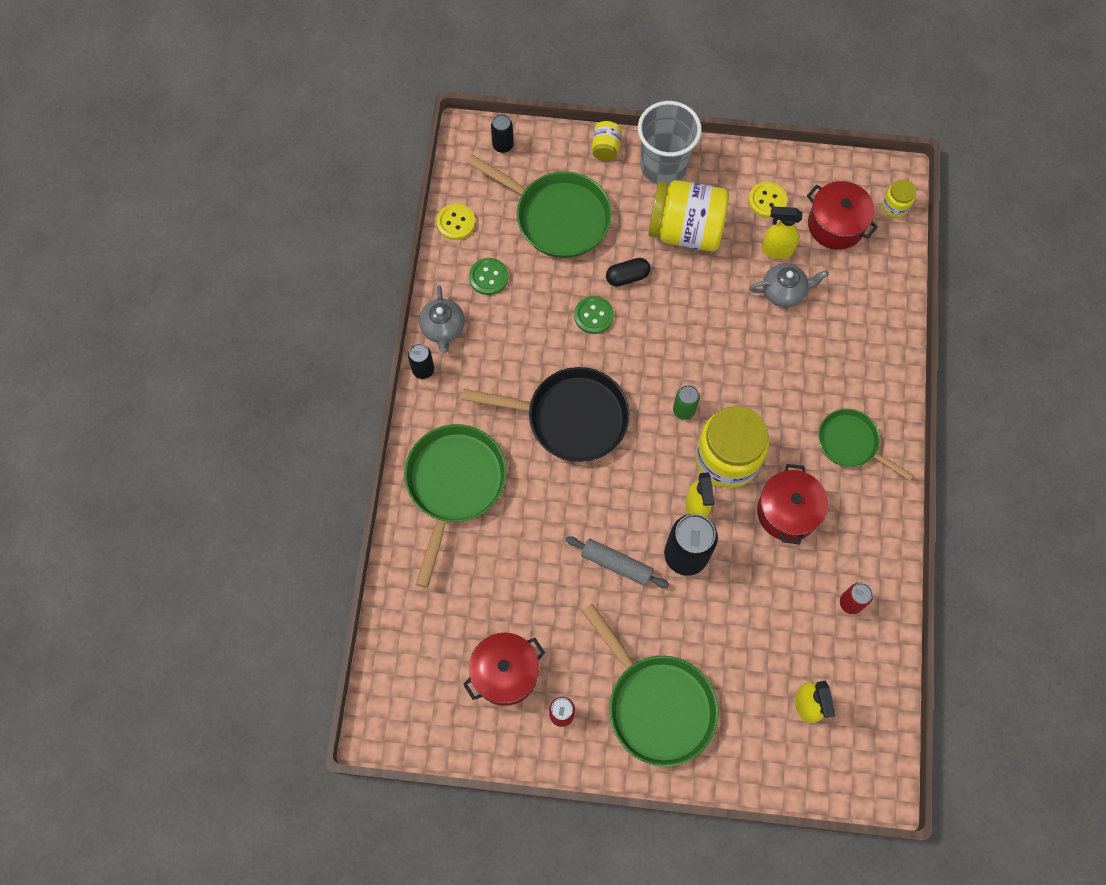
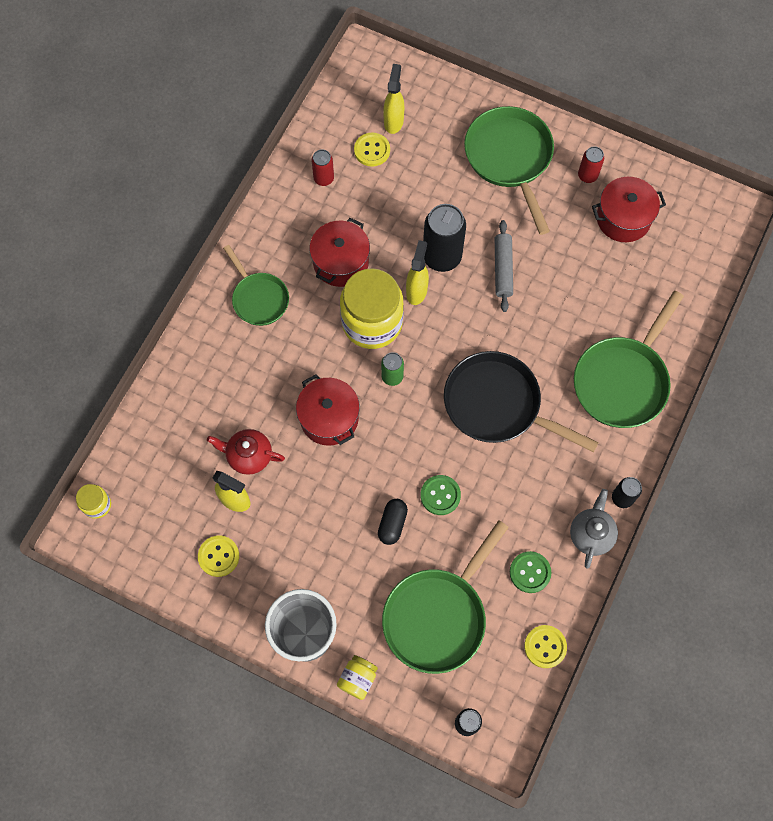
camera: 160 degrees left, 0 degrees up
green pan [467,155,612,258] -> green pan turned 105 degrees counterclockwise [382,520,509,674]
grey rolling pin [566,536,669,588] -> grey rolling pin turned 45 degrees clockwise [495,220,513,312]
black capsule [606,258,650,287] -> black capsule turned 75 degrees counterclockwise [378,499,408,545]
yellow jar [648,180,729,252] -> none
grey teapot [750,263,828,307] -> red teapot [207,429,285,475]
red pot [807,181,878,250] -> red pot moved to [296,374,360,446]
none -> yellow button [354,133,390,167]

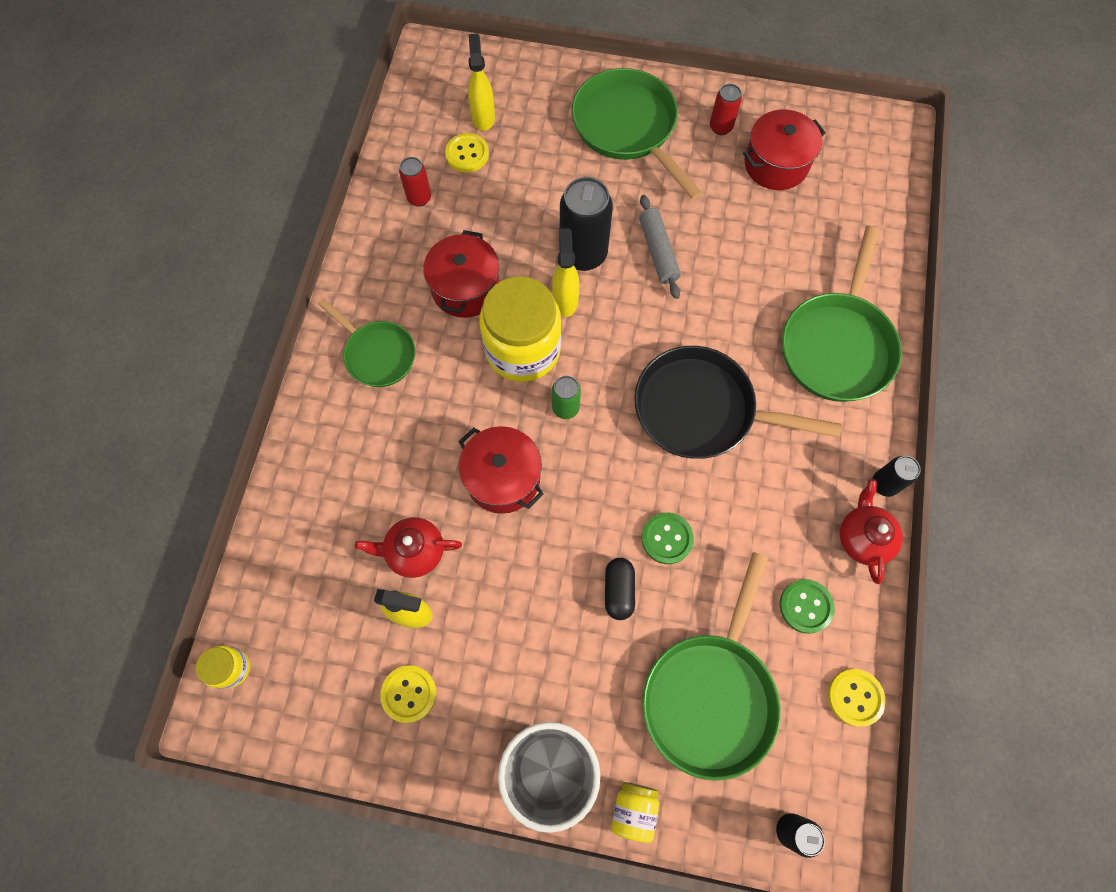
camera: 15 degrees left, 0 degrees up
grey teapot [570,489,618,569] -> red teapot [840,479,903,584]

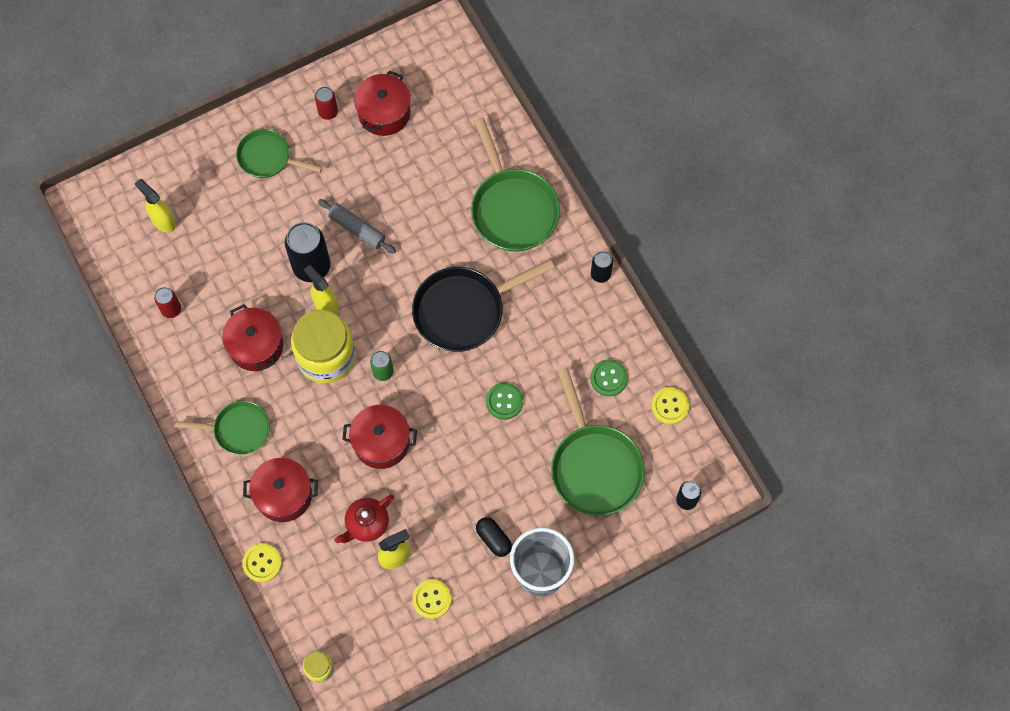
camera: 40 degrees left, 0 degrees up
yellow button [445,133,489,173] -> yellow button moved to [243,543,282,582]
green pan [572,68,702,200] -> green pan [236,129,322,178], size x0.61
black capsule [605,558,635,620] -> black capsule moved to [476,517,512,557]
yellow jar [611,782,659,843] -> none
red teapot [840,479,903,584] -> none
none -> red pot [243,458,318,522]

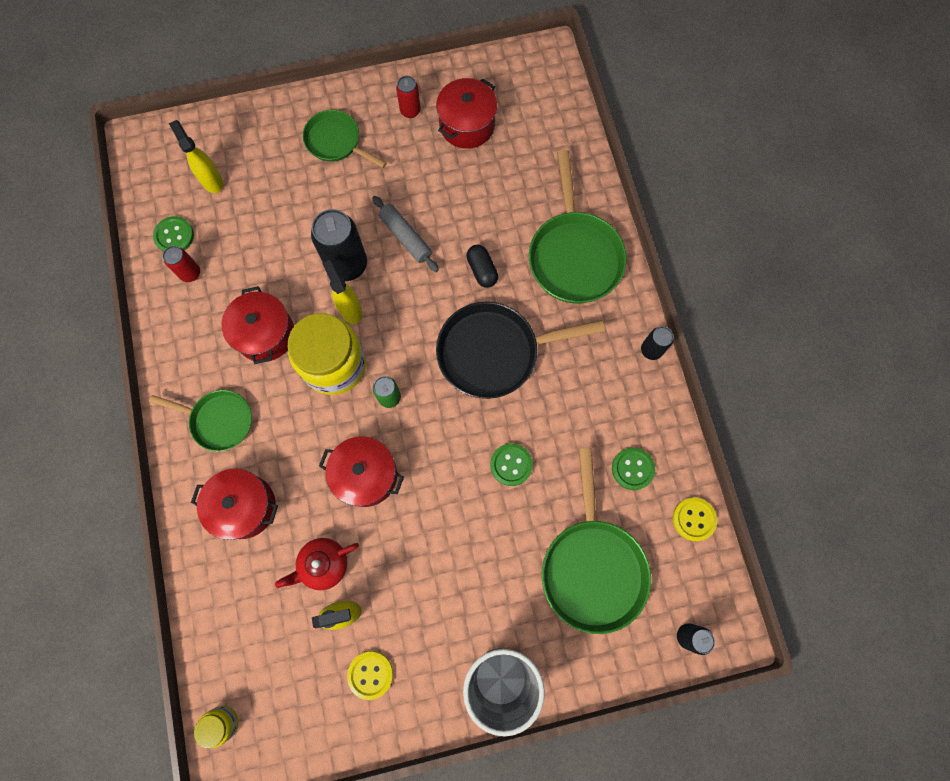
camera: 15 degrees right, 5 degrees up
yellow button [243,543,282,582] -> none
black capsule [476,517,512,557] -> black capsule moved to [466,245,498,288]
none -> green button [153,216,194,252]

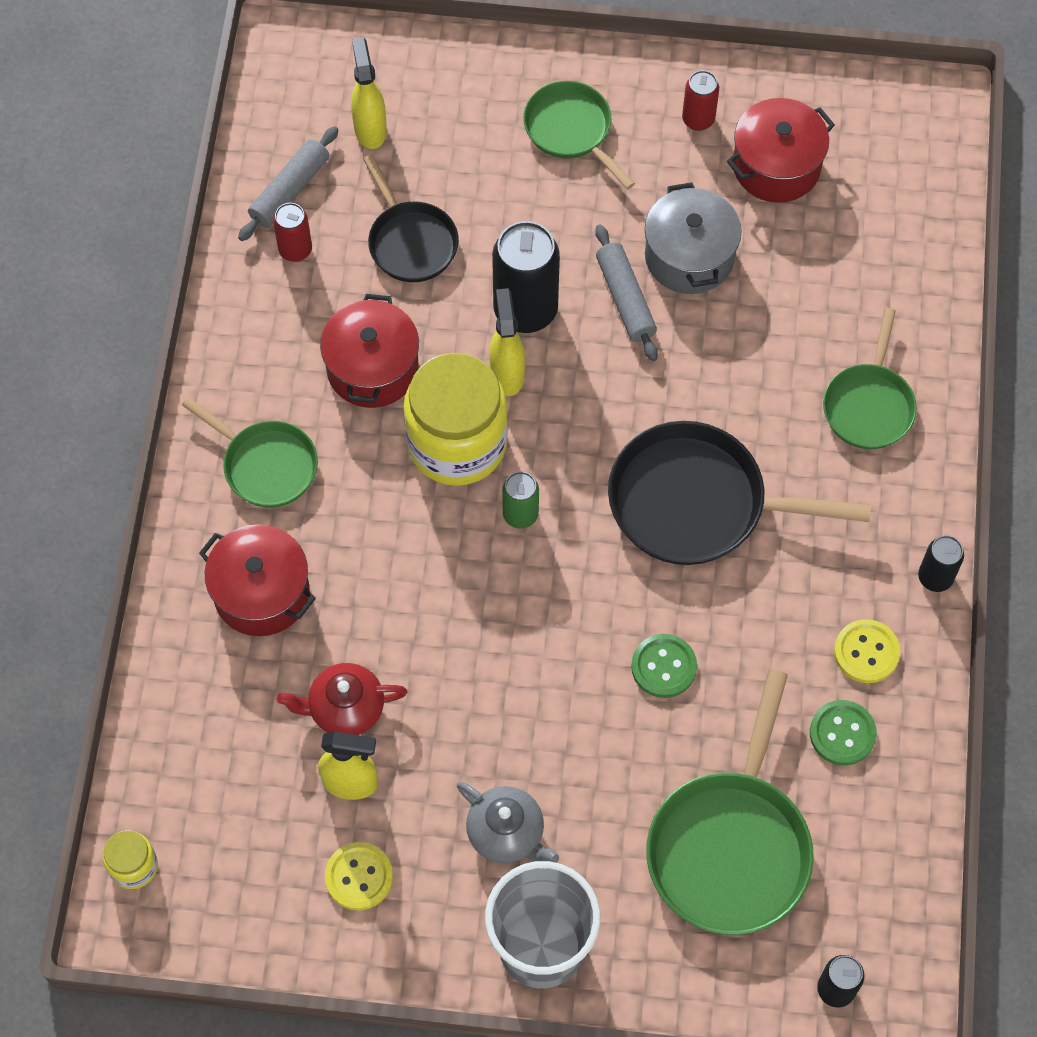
camera: 20 degrees right, 10 degrees down
green button [153,216,194,252] -> grey rolling pin [238,126,339,241]
red pot [319,436,404,507] -> none
black capsule [466,245,498,288] -> none
green pan [529,150,627,304] -> green pan [823,308,917,449], size x0.61
yellow button [673,498,717,541] -> yellow button moved to [834,619,900,683]
none -> black pan [363,154,459,282]
none -> grey teapot [457,782,559,863]
none -> grey pot [645,182,742,294]

